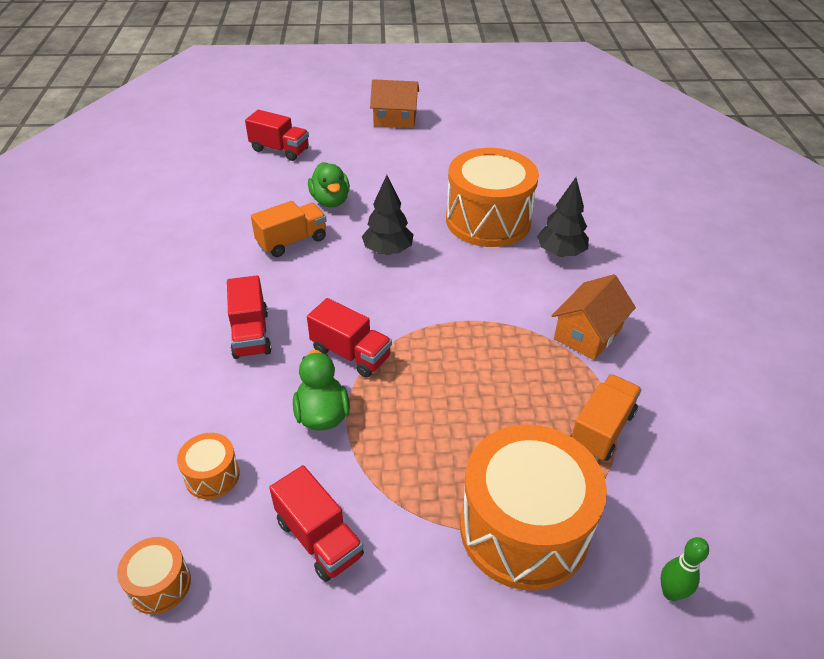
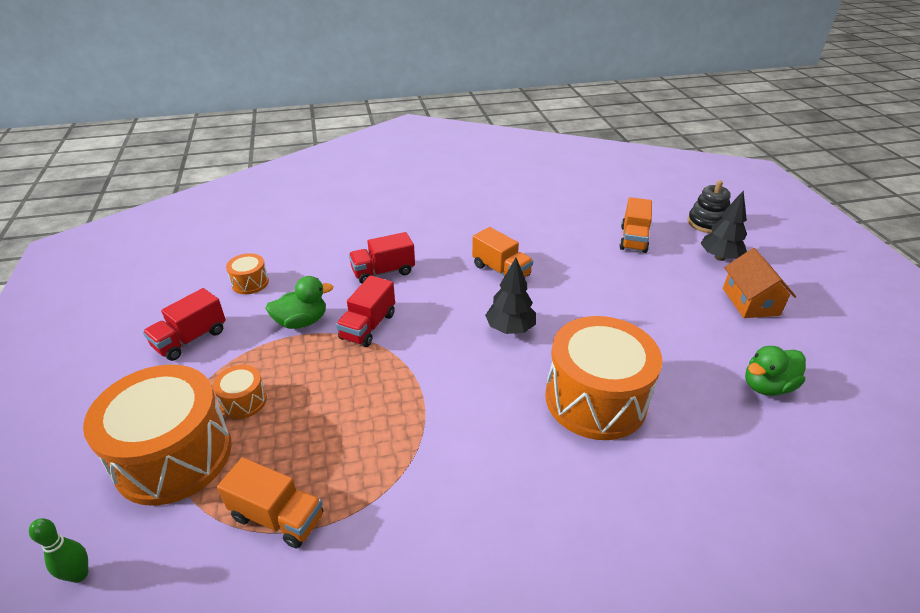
camera: 80 degrees right, 5 degrees down
orange drum [117,537,191,614] -> orange drum moved to [213,365,267,419]
red truck [245,110,309,161] -> orange truck [620,197,652,253]
green duck [308,162,350,207] -> green duck moved to [745,346,806,396]
black tree [537,177,589,257] -> black tree moved to [701,190,747,261]
orange house [552,274,636,360] -> none
none -> black stacking toy [687,180,731,233]

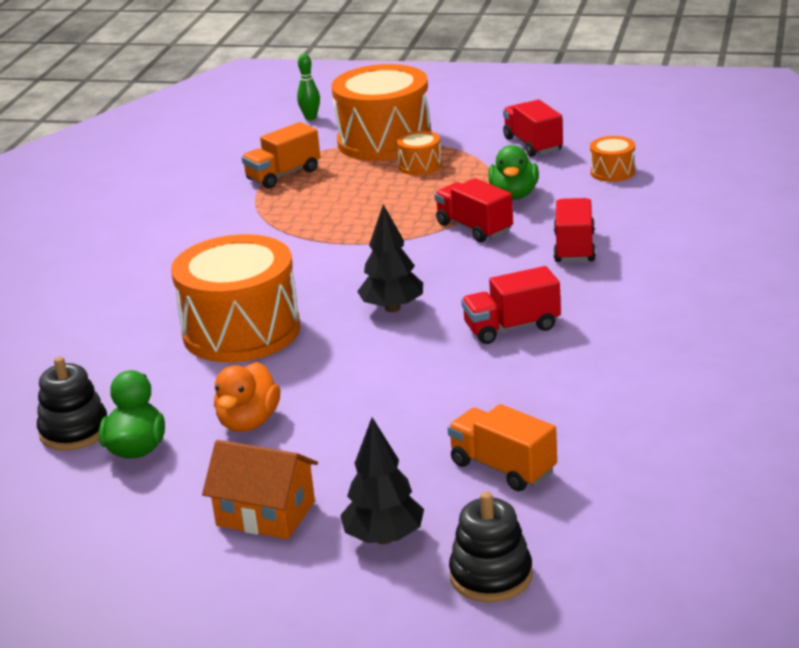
camera: 120 degrees right, 10 degrees down
orange truck [472,227,533,277] -> red truck [461,266,561,344]
none -> black stacking toy [37,357,107,451]
none -> orange duck [214,362,280,432]

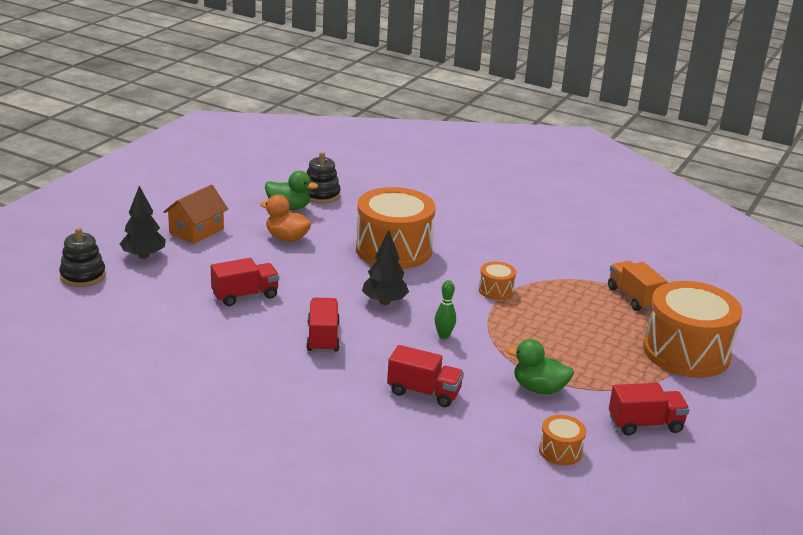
camera: 100 degrees right, 0 degrees up
green bowling pin [297,54,320,120] -> green bowling pin moved to [435,280,456,339]
orange drum [397,131,442,175] -> orange drum moved to [479,262,516,300]
red truck [434,178,513,243] -> red truck moved to [211,258,279,306]
orange truck [448,404,557,491] -> none

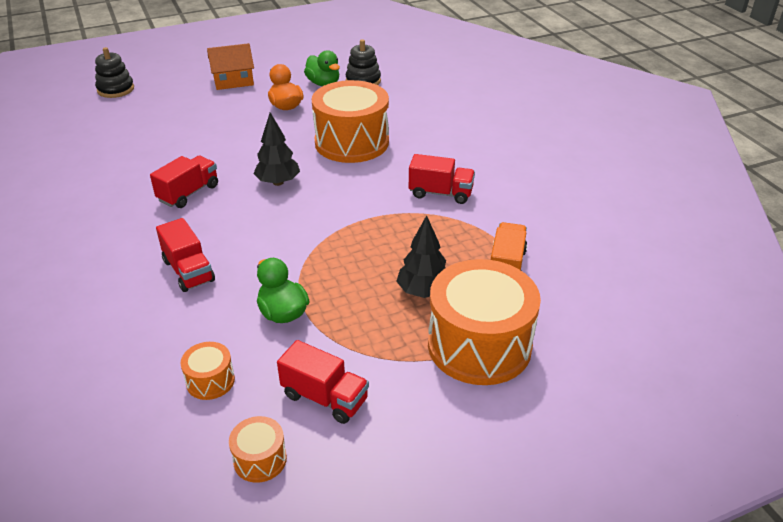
camera: 40 degrees right, 10 degrees up
black tree [120,186,166,259] -> black tree moved to [396,215,446,298]
red truck [211,258,279,306] -> red truck moved to [409,154,475,204]
green bowling pin [435,280,456,339] -> none
orange drum [479,262,516,300] -> orange drum moved to [229,416,287,483]

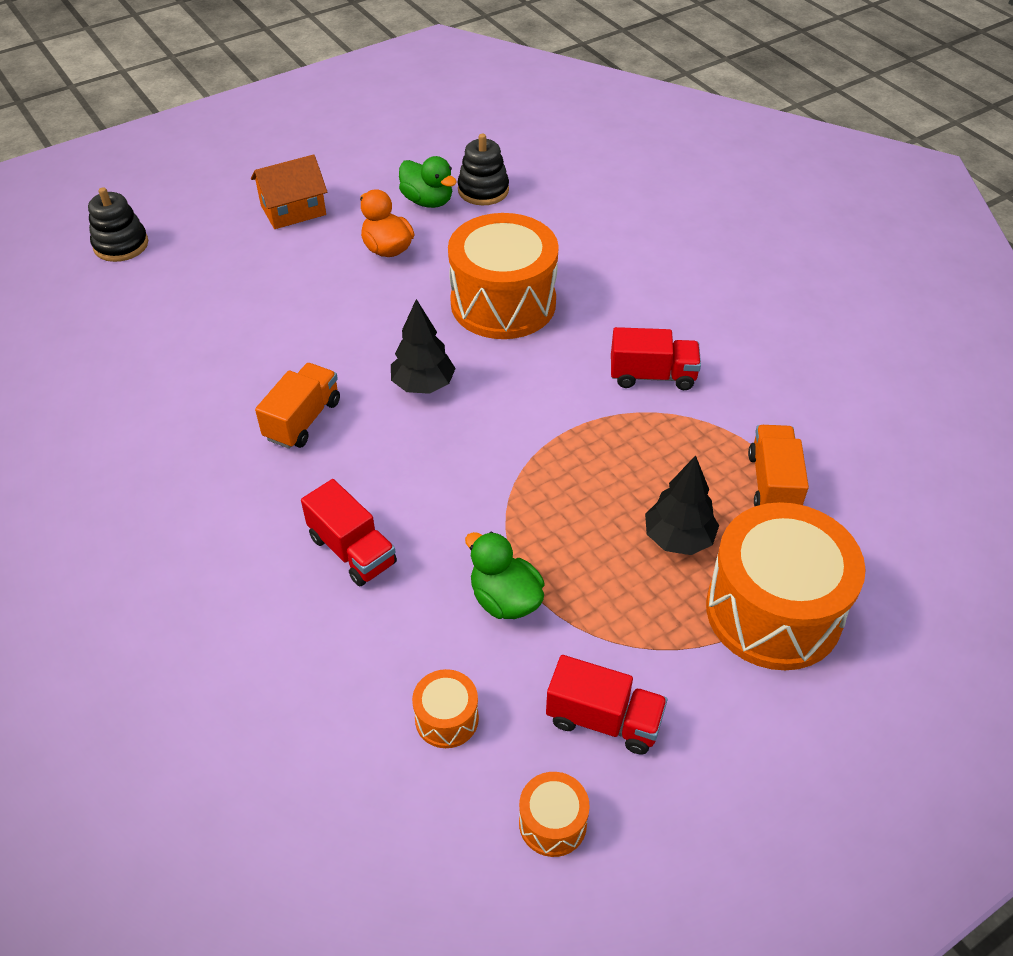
camera: 10 degrees left, 10 degrees up
red truck [150,156,218,208] -> orange truck [255,363,340,449]

